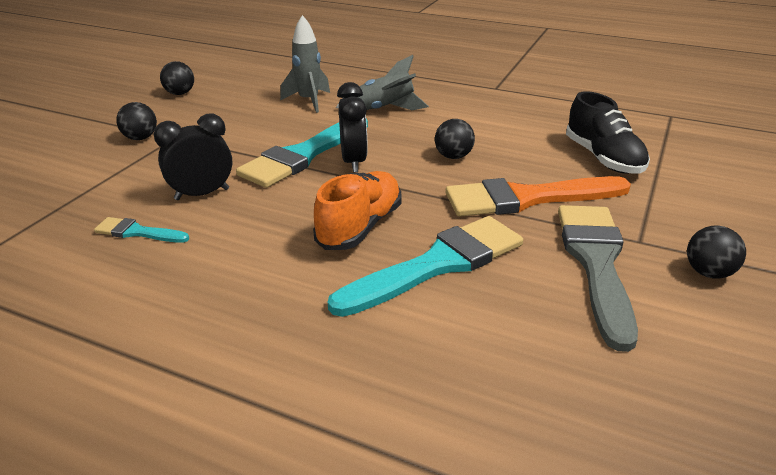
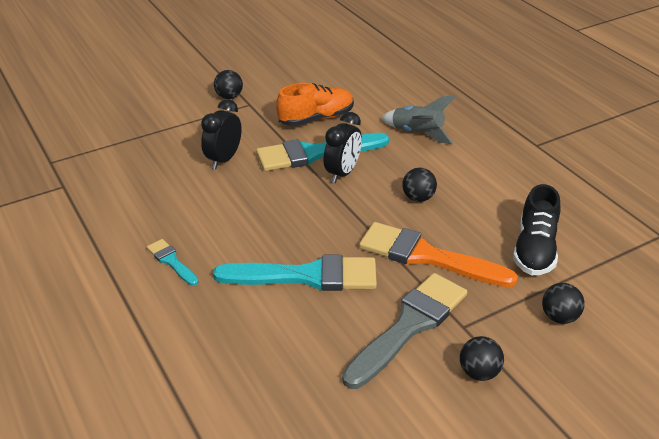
camera: 35 degrees right, 5 degrees up
turquoise brush [94,217,189,243] -> turquoise brush moved to [147,239,199,286]
black clock [154,113,232,200] -> black clock turned 75 degrees counterclockwise [201,99,242,169]
black ball [160,61,194,95] -> black ball moved to [542,283,584,324]
grey rocket [280,15,330,113] -> none
orange shoe [313,171,401,250] -> orange shoe moved to [276,83,354,126]

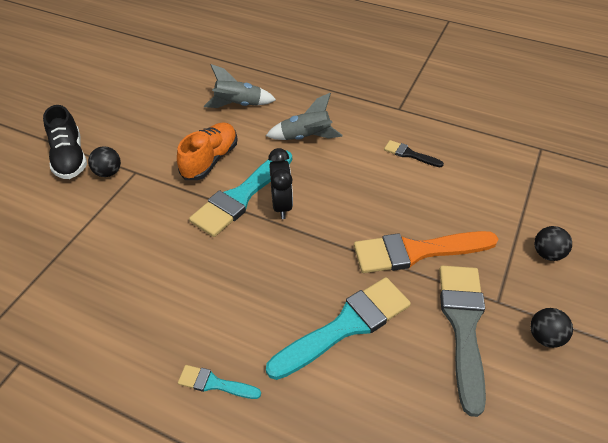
camera: 35 degrees left, 10 degrees up
black clock [201,99,242,169] -> none
black ball [402,168,437,202] -> none
black shoe [513,184,561,275] -> black shoe moved to [43,105,87,179]
none -> grey rocket [204,64,276,108]
none -> black brush [384,140,444,167]

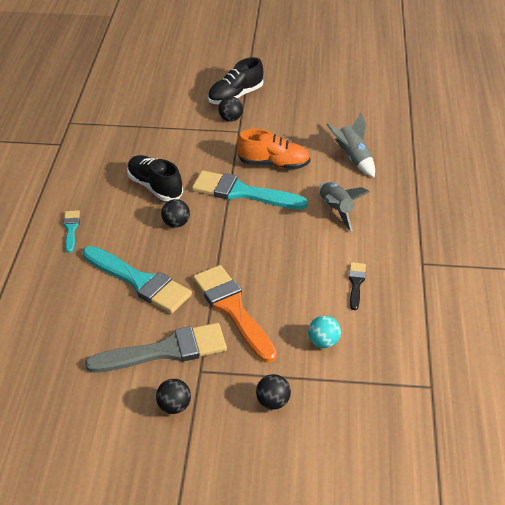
camera: 70 degrees right, 5 degrees down
black clock [268,148,293,219] -> none
none -> black shoe [127,155,183,201]
none -> black ball [161,199,190,228]
none -> turquoise ball [308,315,341,348]

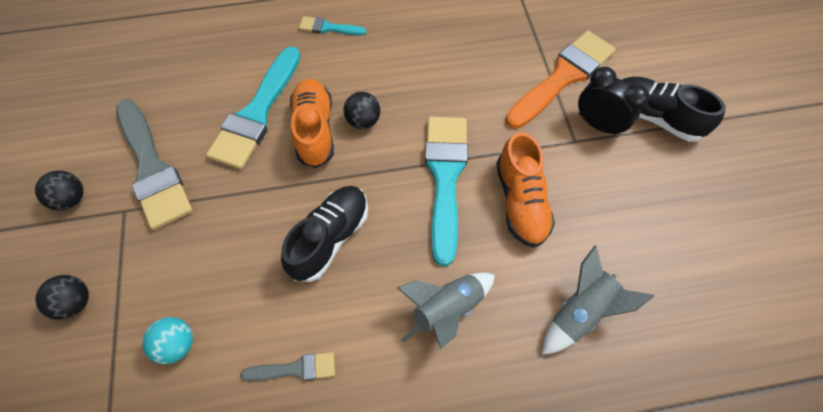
camera: 75 degrees right, 20 degrees up
turquoise brush [63,210,80,253] -> turquoise brush turned 150 degrees counterclockwise [299,16,366,36]
black shoe [127,155,183,201] -> black shoe moved to [281,186,368,282]
orange brush [193,265,277,363] -> orange brush moved to [506,31,616,129]
black ball [218,97,243,122] -> black clock [578,67,649,137]
black brush [349,262,366,310] -> grey brush [241,352,335,381]
none -> orange shoe [290,79,334,168]

